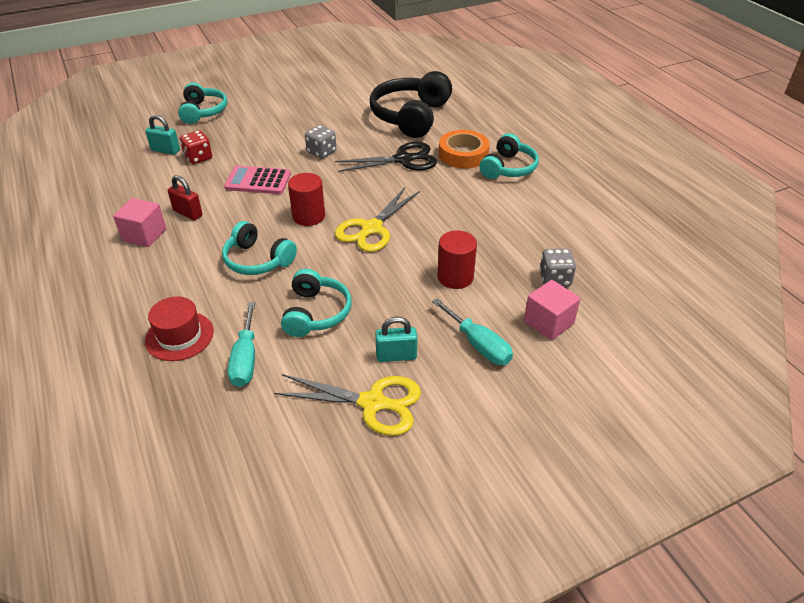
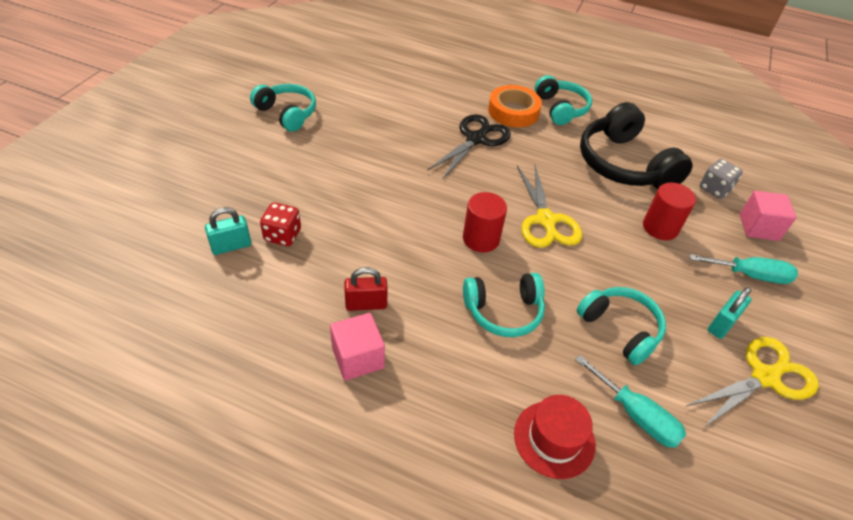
camera: 45 degrees left, 5 degrees up
turquoise headphones [178,83,227,124] -> turquoise headphones moved to [250,84,316,132]
pink calculator [224,166,291,194] -> none
grey dice [305,125,336,159] -> none
black headphones [370,71,452,138] -> black headphones moved to [580,102,693,189]

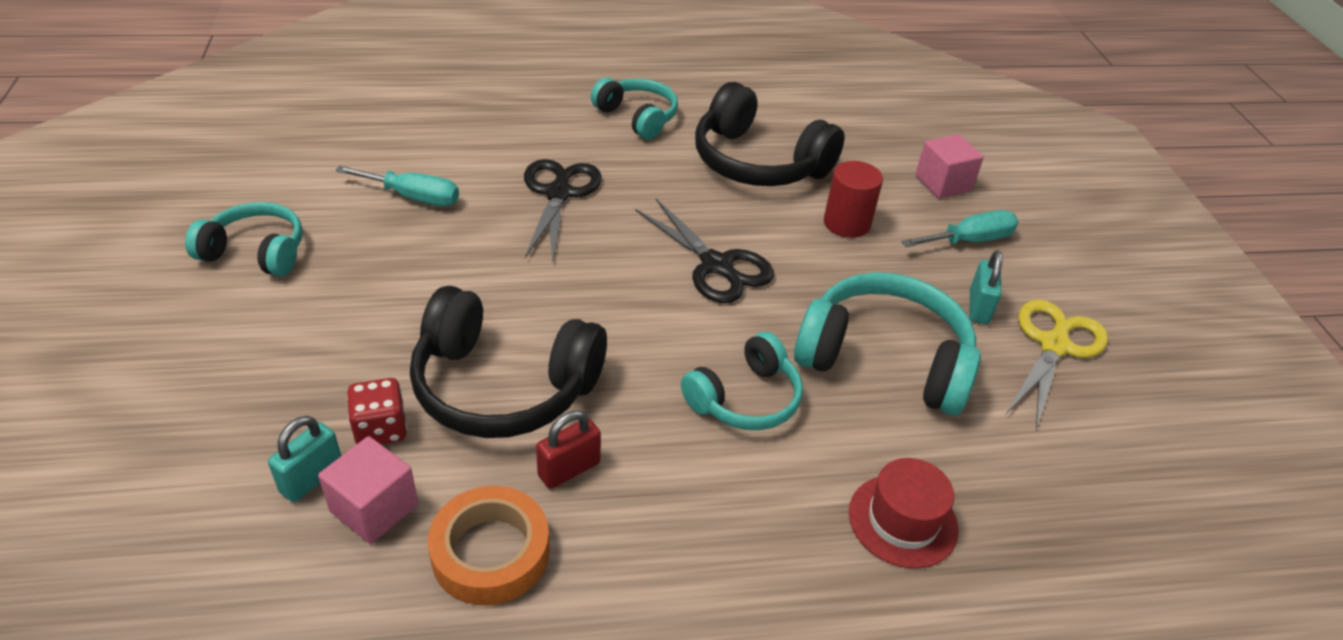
camera: 30 degrees left, 5 degrees down
pink cube [330,313,385,381] -> pink cube moved to [318,436,418,544]
red cylinder [463,192,507,253] -> none
orange tape [488,85,542,127] -> orange tape moved to [428,486,550,605]
yellow scissors [517,165,582,248] -> black scissors [635,199,774,303]
turquoise screwdriver [575,355,686,448] -> turquoise screwdriver moved to [335,166,459,206]
turquoise headphones [577,287,666,365] -> turquoise headphones [794,272,981,415], size x1.61
grey dice [700,159,743,199] -> none
none -> black headphones [410,286,607,438]

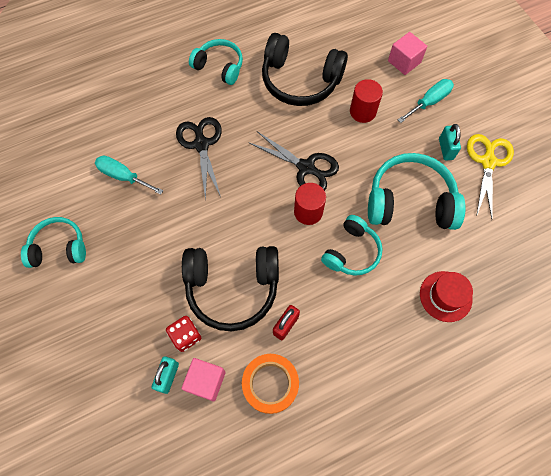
camera: 15 degrees left, 25 degrees up
turquoise screwdriver [335,166,459,206] -> turquoise screwdriver turned 150 degrees counterclockwise [95,155,163,195]
none -> red cylinder [294,183,326,225]

